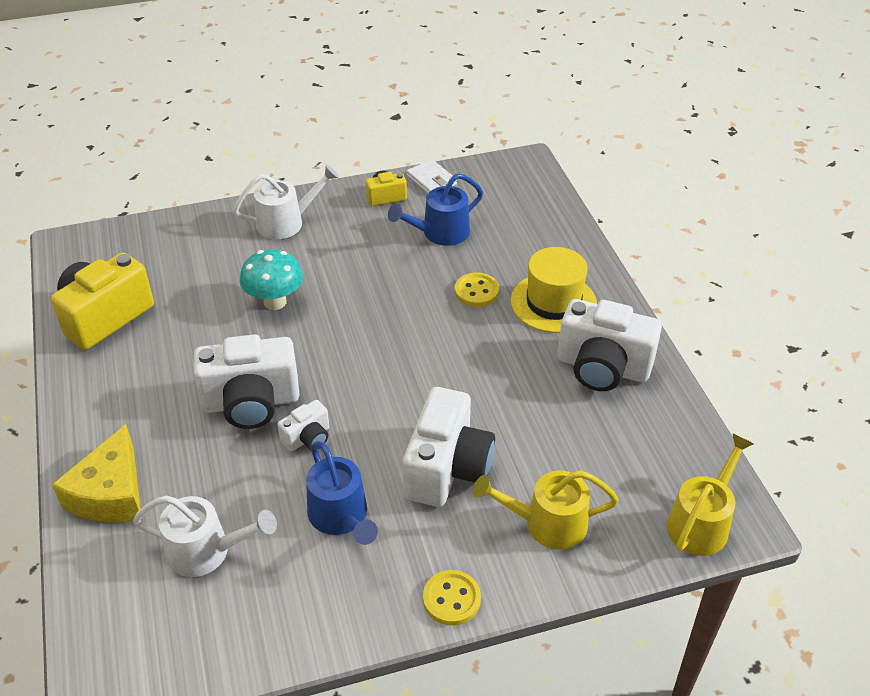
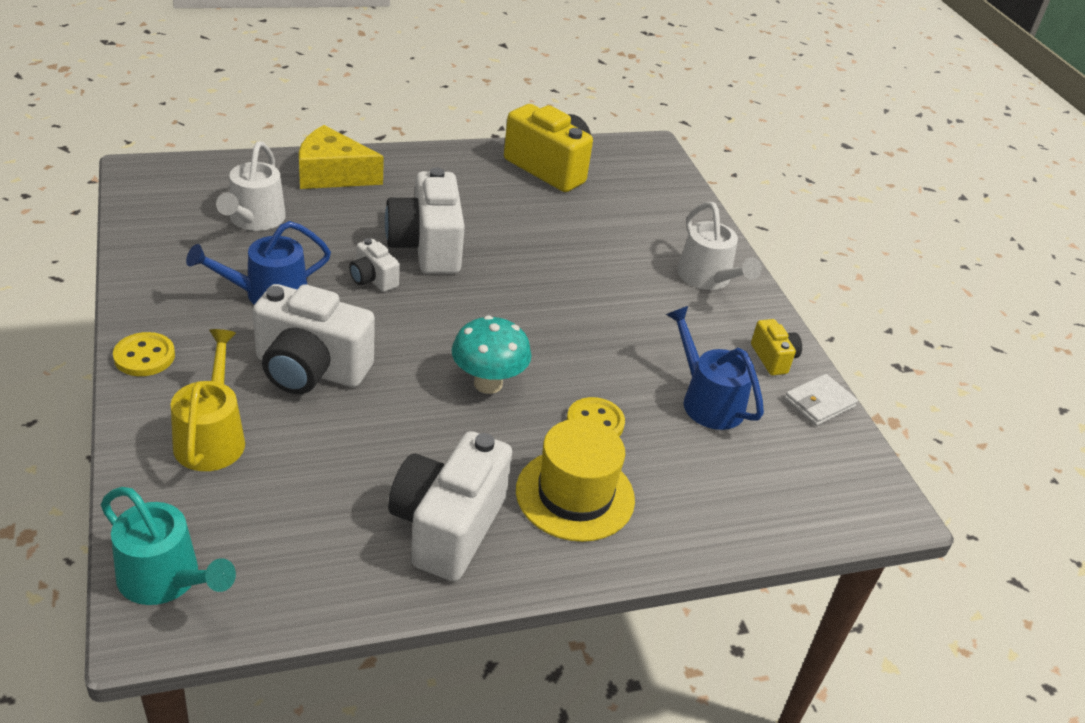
camera: 85 degrees right, 5 degrees down
turquoise mushroom [240,249,303,310] -> turquoise mushroom moved to [452,316,531,394]
yellow watering can [666,433,754,556] -> turquoise watering can [101,487,236,605]

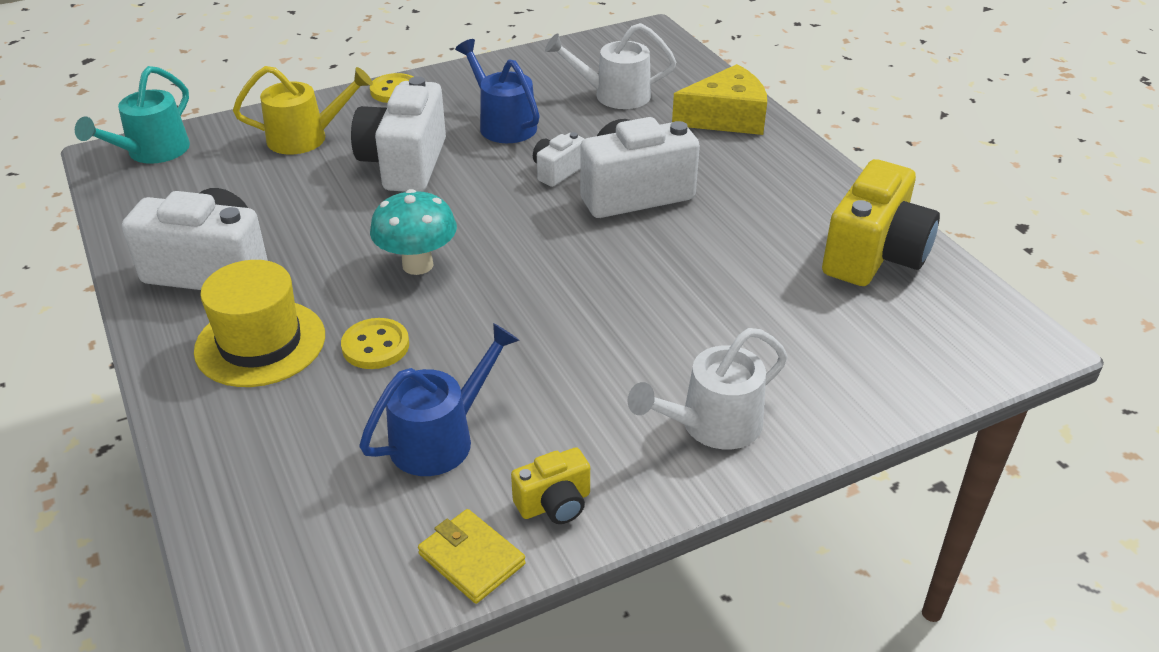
camera: 85 degrees right, 0 degrees up
yellow cheese [299,125,384,189] -> yellow cheese turned 75 degrees clockwise [672,64,767,135]
white wallet [784,374,858,426] -> yellow wallet [418,509,526,604]

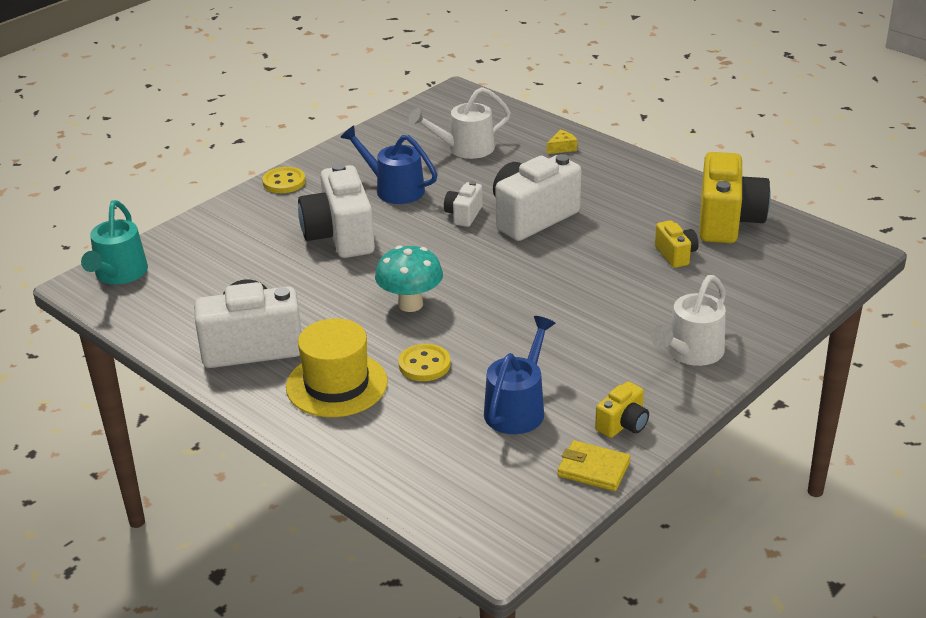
camera: 20 degrees left, 5 degrees down
yellow watering can [233,66,373,155] -> none
yellow cheese [672,64,767,135] -> yellow cheese [547,130,577,154], size x0.42
none -> yellow camera [655,220,699,268]

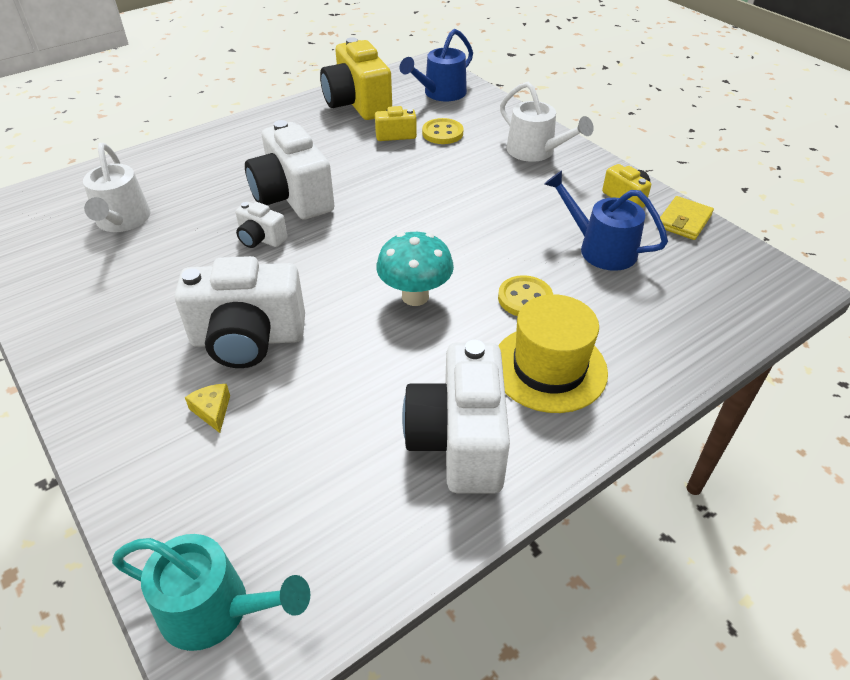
camera: 80 degrees left, 10 degrees up
yellow button [262,167,305,193] -> yellow button moved to [422,118,464,144]
blue watering can [340,125,437,204] -> blue watering can moved to [399,29,473,101]
yellow cheese [547,130,577,154] -> yellow cheese moved to [185,384,230,433]
yellow camera [699,152,771,243] -> yellow camera turned 135 degrees counterclockwise [320,37,392,120]

